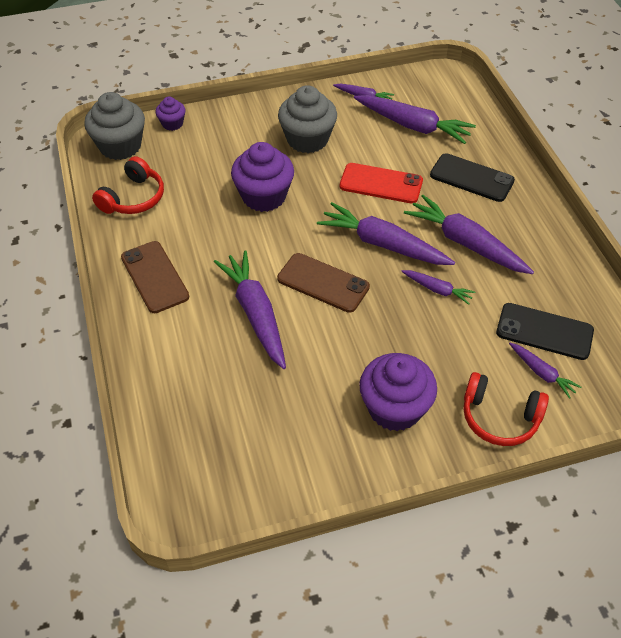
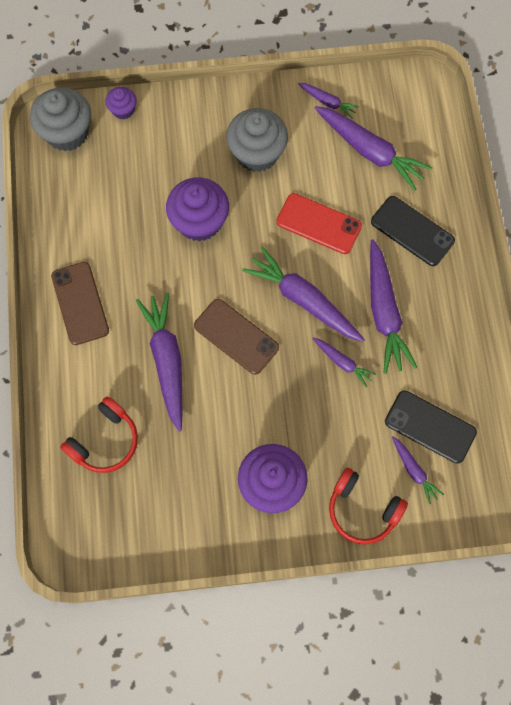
camera: 10 degrees right, 20 degrees up
red headphones [92,156,164,214] -> red headphones moved to [60,396,138,473]
purple carrot [404,195,534,274] -> purple carrot turned 150 degrees counterclockwise [370,239,418,374]

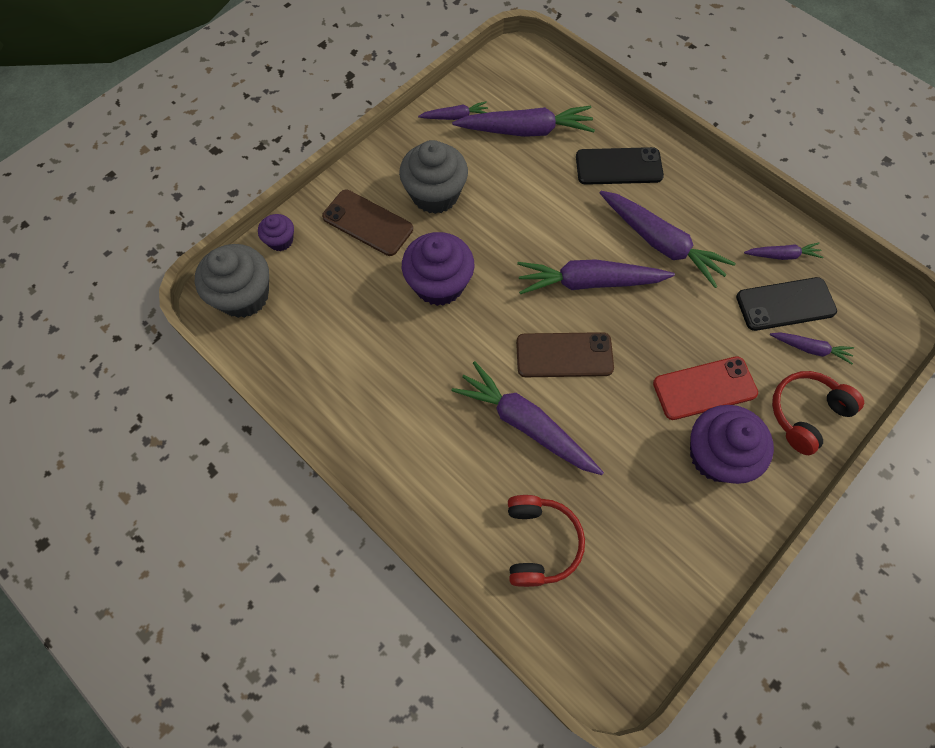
camera: 40 degrees left, 5 degrees down
brown phone [51,262,109,345] -> brown phone moved to [322,190,413,256]
red phone [276,193,362,254] -> red phone moved to [653,356,758,420]
purple carrot [312,338,376,387] -> purple carrot moved to [744,242,823,260]
red headphones [329,468,408,545] -> red headphones turned 150 degrees clockwise [772,371,864,455]

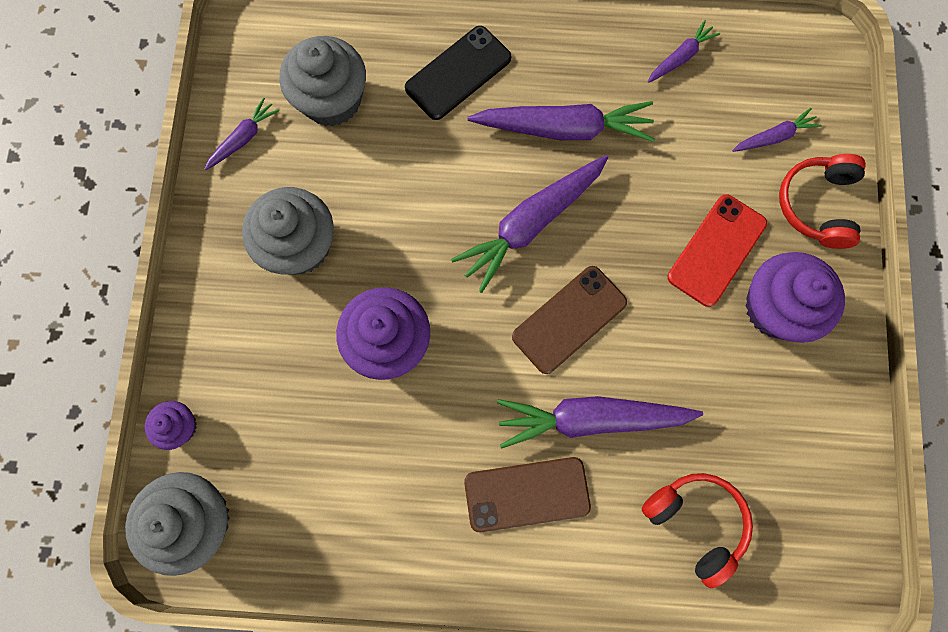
camera: 40 degrees left, 10 degrees up
brown phone [322,190,413,256] -> brown phone moved to [464,457,591,532]
purple carrot [452,106,595,137] -> grey cupcake [280,36,366,127]
black phone [736,277,837,331] -> none

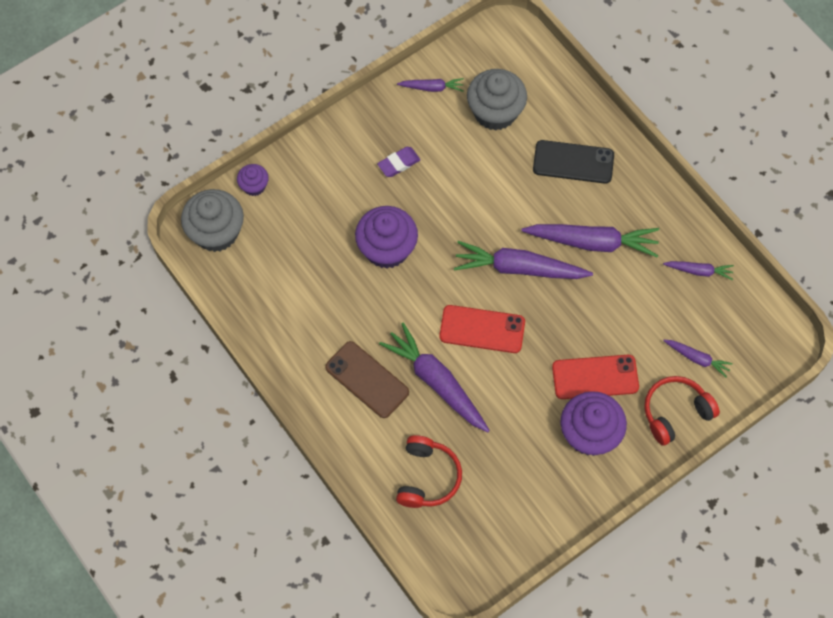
camera: 50 degrees right, 10 degrees down
grey cupcake [242,187,334,275] -> purple eraser [377,147,420,177]
purple carrot [468,101,655,142] -> purple carrot turned 45 degrees counterclockwise [522,224,659,257]
brown phone [512,266,627,374] -> red phone [439,305,525,353]

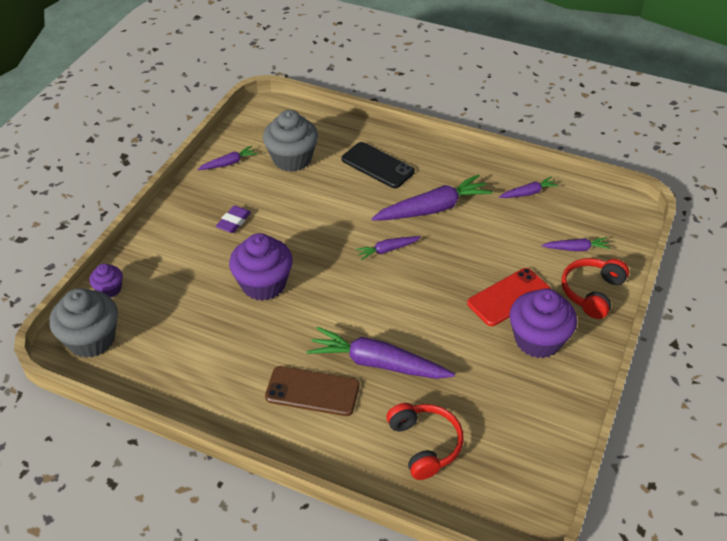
camera: 30 degrees left, 20 degrees down
red phone [439,305,525,353] -> none
purple carrot [454,241,593,279] -> purple carrot [356,236,421,260], size x0.51
black phone [533,140,614,184] -> black phone turned 60 degrees clockwise [342,142,415,188]

